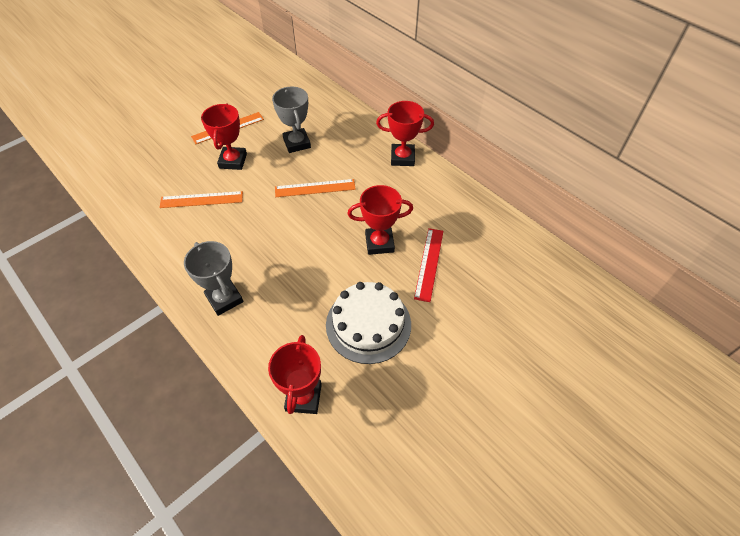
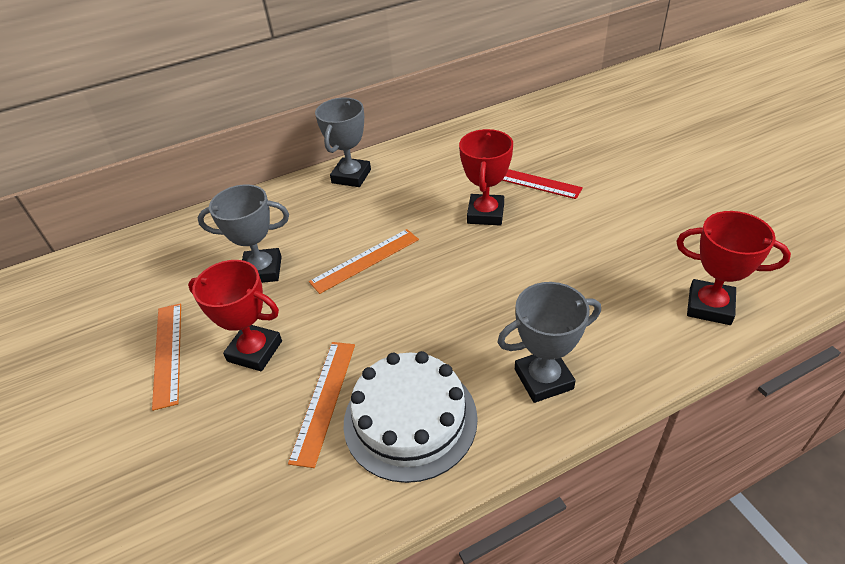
camera: 70 degrees left, 10 degrees down
orange ruler [275,179,356,197] -> orange ruler turned 45 degrees clockwise [309,229,419,294]
white cake [326,282,411,364] -> white cake moved to [343,351,478,483]
red trophy [376,101,434,166] -> grey trophy [315,98,371,187]

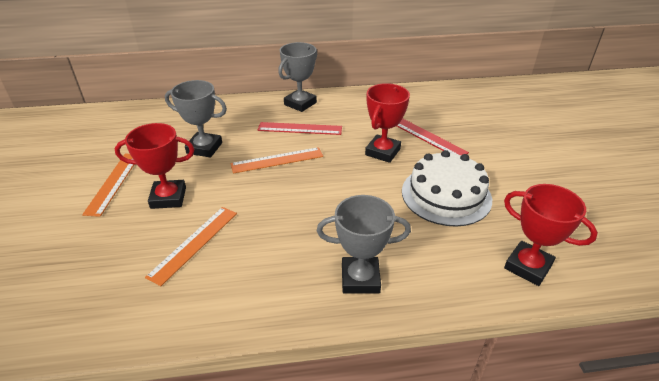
camera: 15 degrees right, 5 degrees down
red trophy [188,260,282,371] -> red trophy turned 45 degrees counterclockwise [115,123,194,209]
white cake [343,351,478,483] -> white cake moved to [402,150,492,227]
none -> red ruler [258,122,342,135]

